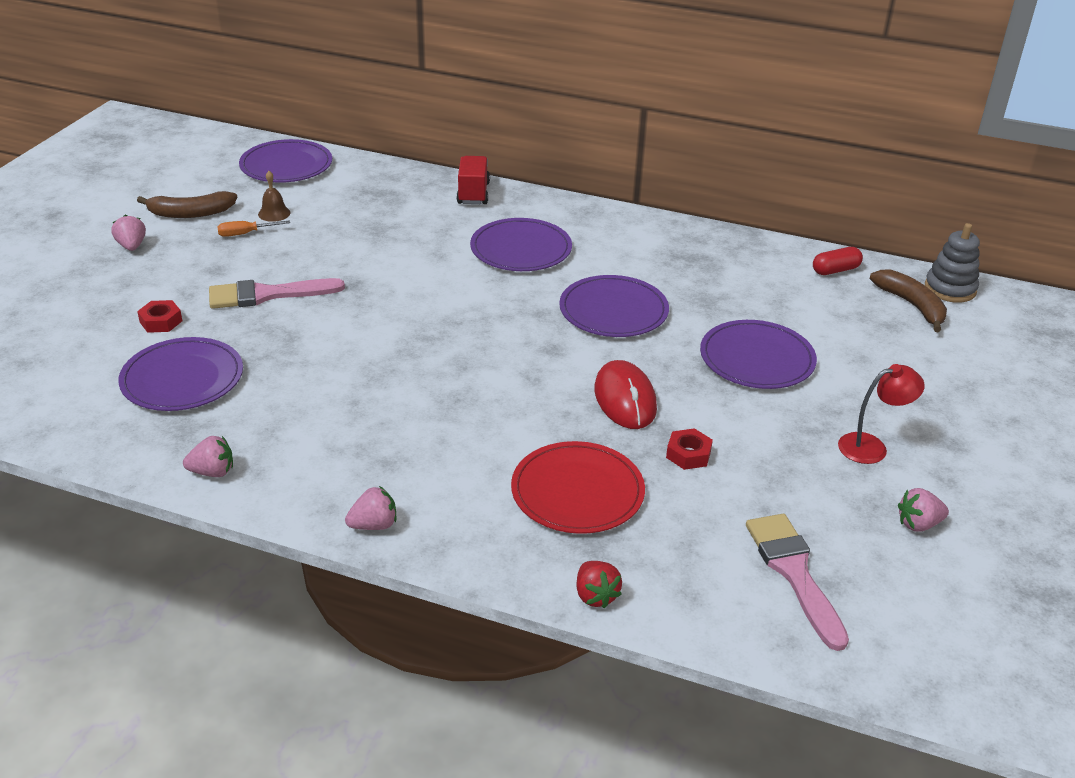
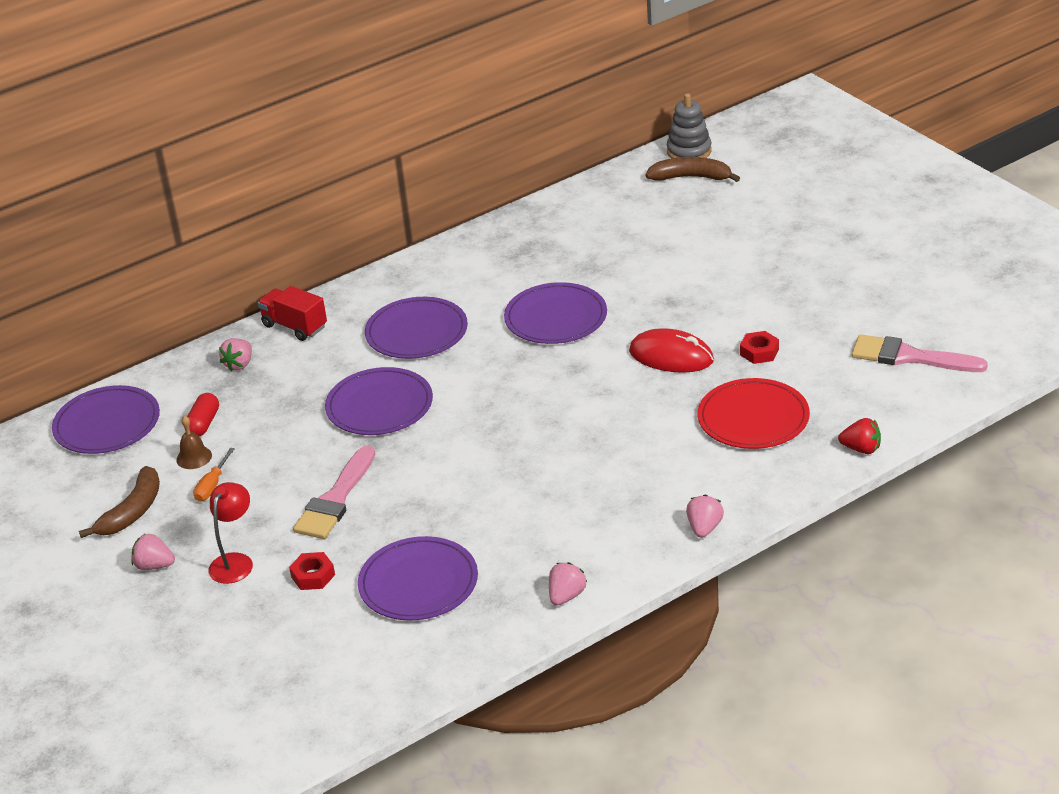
camera: 50 degrees left, 0 degrees up
purple plate [700,320,817,389] -> purple plate moved to [325,367,433,435]
red capsule [813,247,863,275] -> red capsule moved to [184,393,219,436]
red lamp [838,364,925,464] -> red lamp moved to [208,482,253,584]
pink strawberry [898,488,949,532] -> pink strawberry moved to [219,338,252,371]

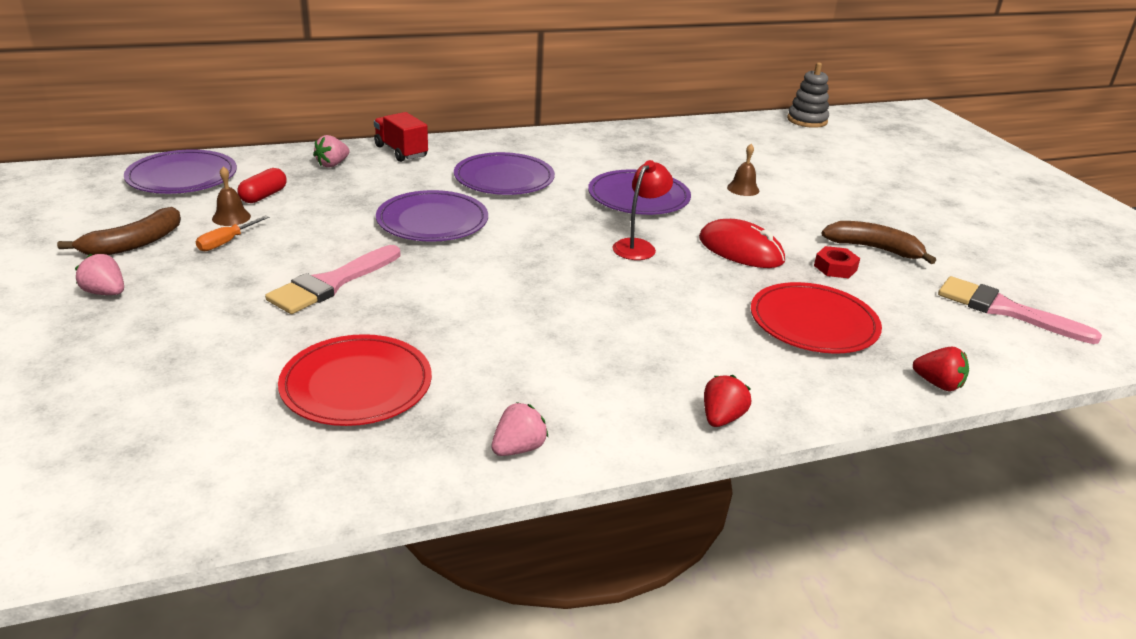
camera: 10 degrees right, 5 degrees down
red lamp [208,482,253,584] -> red lamp moved to [613,160,673,260]
red nut [289,552,335,590] -> none
purple plate [358,536,478,621] -> red plate [278,334,432,426]
brown banana [645,157,740,182] -> brown banana moved to [821,221,936,264]
pink strawberry [686,494,724,538] -> red strawberry [704,375,751,427]
none -> brown bell [727,144,759,196]

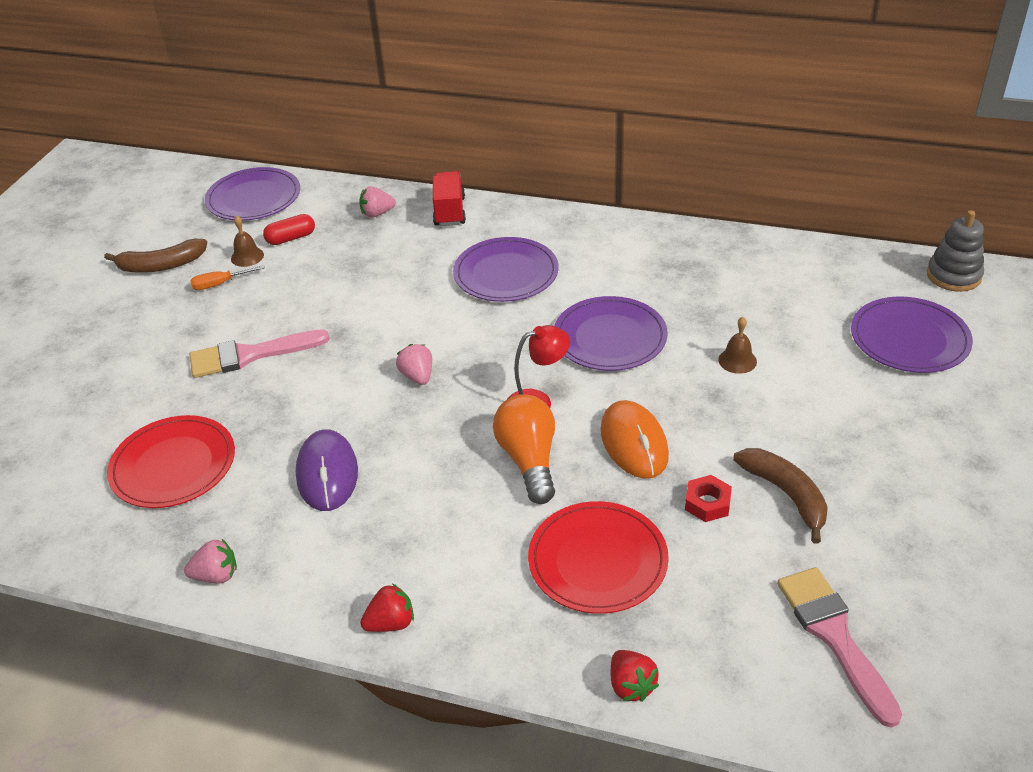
camera: 40 degrees right, 10 degrees up
pink strawberry [75,254,124,295] -> pink strawberry moved to [396,344,432,385]
purple plate [376,190,488,242] -> purple plate moved to [851,296,973,373]
red mouse [699,219,785,268] -> orange mouse [601,400,669,479]
none -> purple mouse [296,429,358,511]
none -> orange light bulb [493,394,555,504]

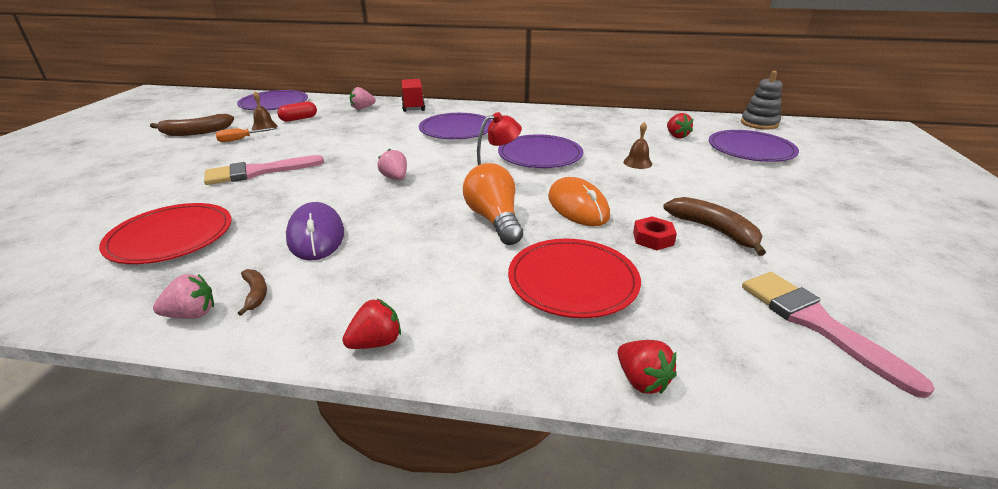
camera: 10 degrees left, 10 degrees down
none -> brown banana [238,269,267,316]
none -> red strawberry [667,113,693,138]

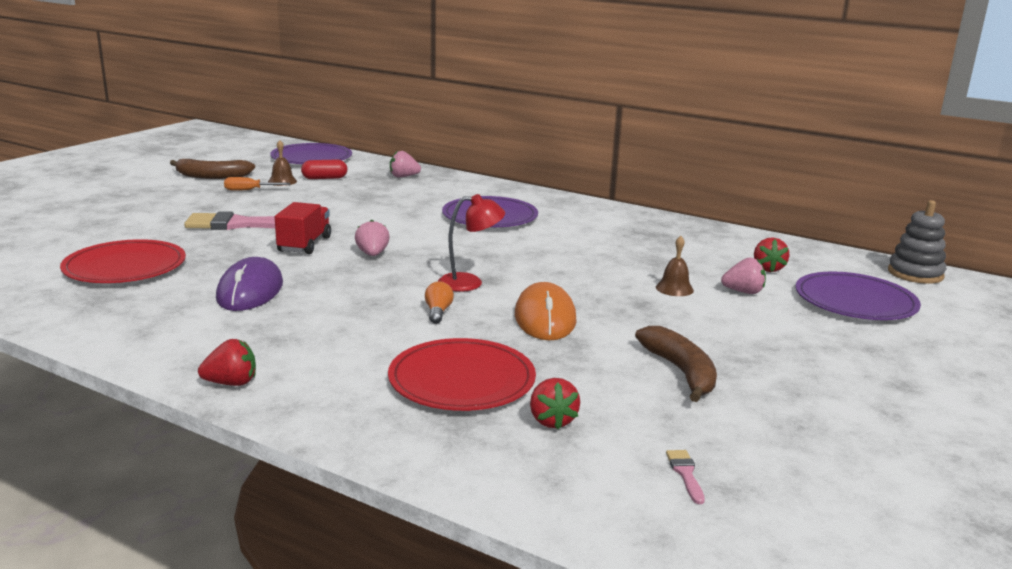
camera: 20 degrees right, 10 degrees down
pink strawberry [153,274,214,319] -> pink strawberry moved to [721,257,766,294]
brown banana [238,269,267,316] -> none
red truck [401,79,425,112] -> red truck moved to [275,202,331,254]
orange light bulb [463,163,523,245] -> orange light bulb [425,281,454,324], size x0.47
purple plate [498,134,583,168] -> none
red strawberry [618,340,677,394] -> red strawberry moved to [530,378,580,429]
red nut [633,217,677,250] -> none
pink brush [742,272,935,398] -> pink brush [666,450,705,504], size x0.41

